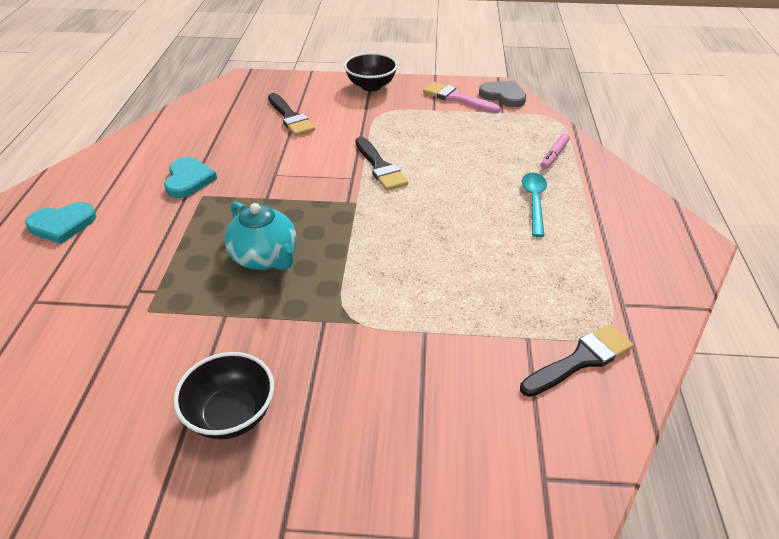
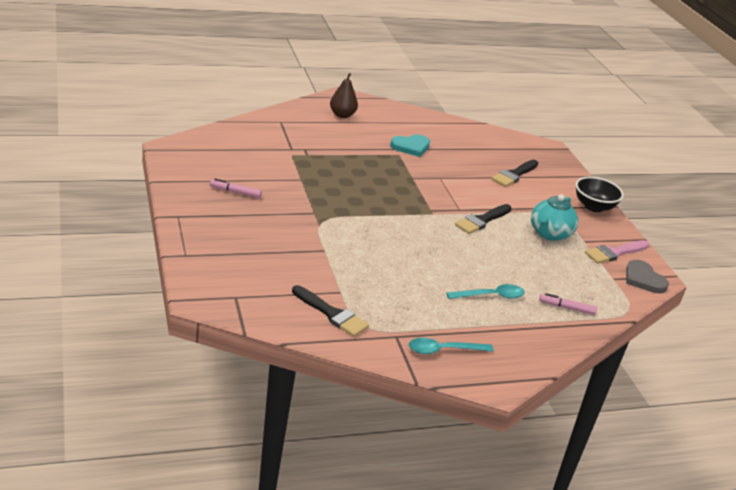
camera: 65 degrees right, 10 degrees down
turquoise heart [25,202,96,244] -> brown pear [330,73,358,118]
black bowl [173,352,274,439] -> pink marker [210,179,262,198]
turquoise teapot [225,201,296,270] -> turquoise teapot moved to [531,194,579,241]
pink brush [423,82,501,113] -> pink brush turned 135 degrees counterclockwise [585,240,649,264]
grey heart [479,81,526,107] -> grey heart turned 135 degrees clockwise [626,260,669,293]
none -> turquoise spoon [409,338,494,354]

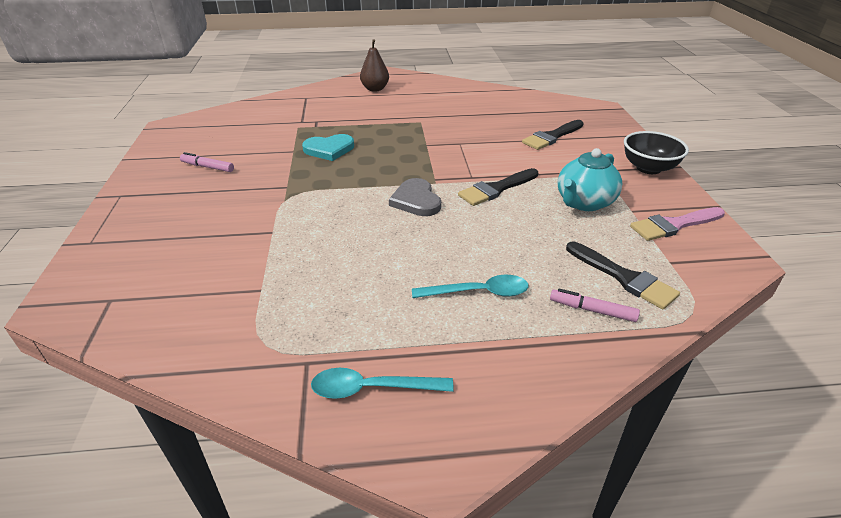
camera: 15 degrees right, 5 degrees up
black brush [292,285,369,337] -> black brush moved to [566,242,680,310]
turquoise heart [390,134,430,157] -> turquoise heart moved to [302,134,354,161]
grey heart [626,260,669,293] -> grey heart moved to [389,178,441,216]

